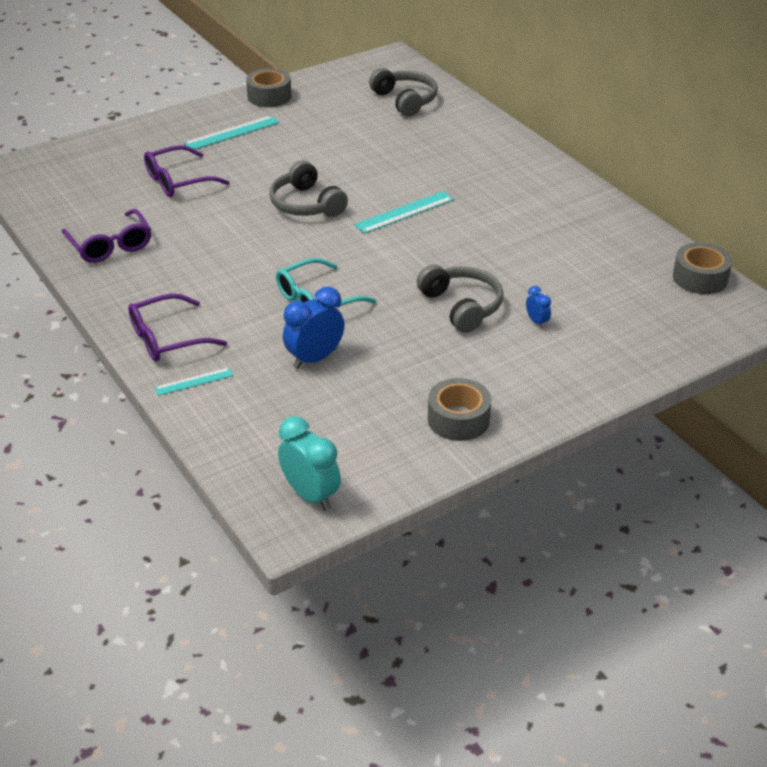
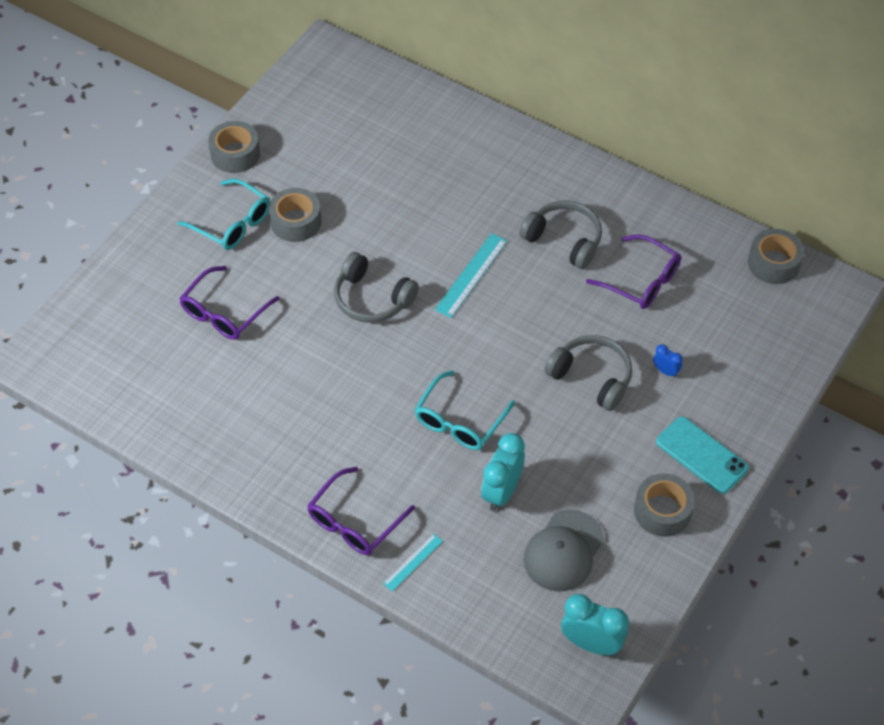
camera: 25 degrees left, 15 degrees up
purple glasses [62,209,151,263] -> purple glasses moved to [586,235,681,309]
turquoise ruler [184,115,279,150] -> turquoise glasses [178,179,270,250]
blue clock [283,287,344,369] -> turquoise clock [481,433,525,511]
grey headphones [369,68,438,117] -> grey headphones moved to [519,201,602,269]
none -> grey tape [269,188,321,242]
none -> grey cap [524,510,604,592]
none -> turquoise phone [656,416,748,494]

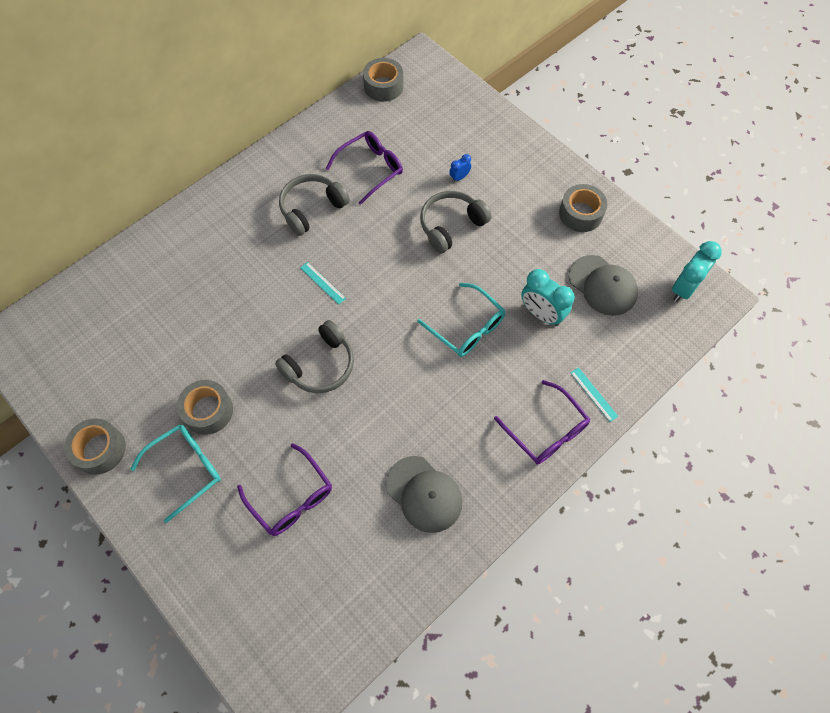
camera: 75 degrees left, 10 degrees up
turquoise ruler [435,233,507,318] -> turquoise ruler [300,262,346,304], size x0.60
turquoise phone [656,416,748,494] -> none
none -> grey cap [386,456,463,533]

